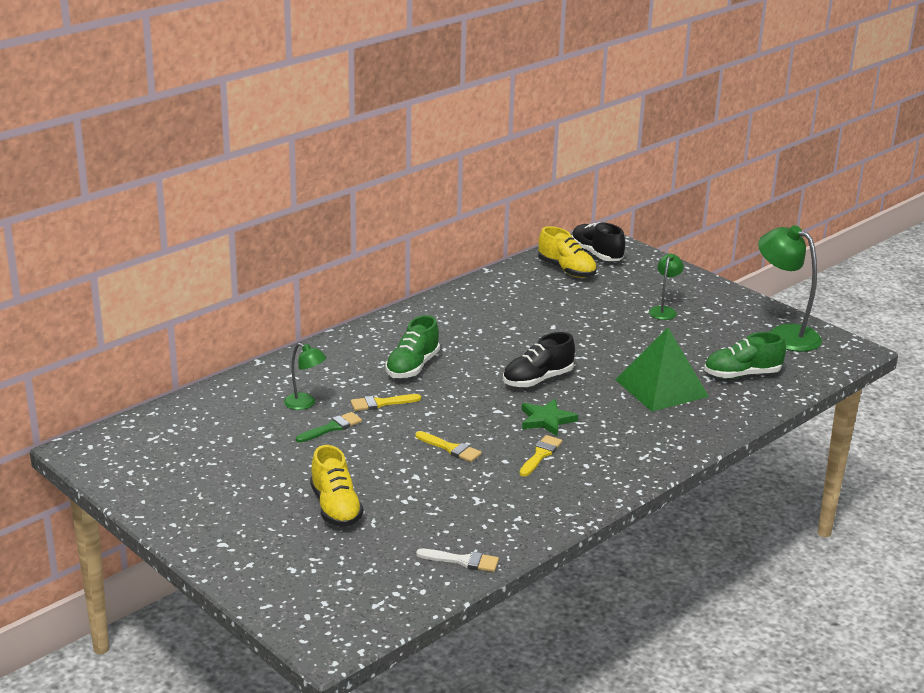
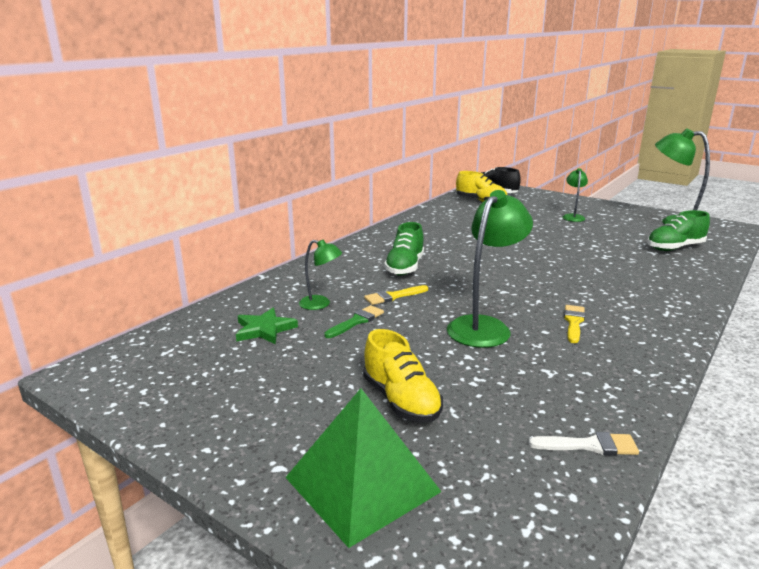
camera: 10 degrees left, 5 degrees down
yellow brush [415,431,482,462] -> green lamp [447,190,533,348]
black shoe [503,332,575,388] -> none
green star [522,399,578,436] -> green star moved to [236,308,298,344]
green pyramid [615,328,709,412] -> green pyramid moved to [285,388,442,548]

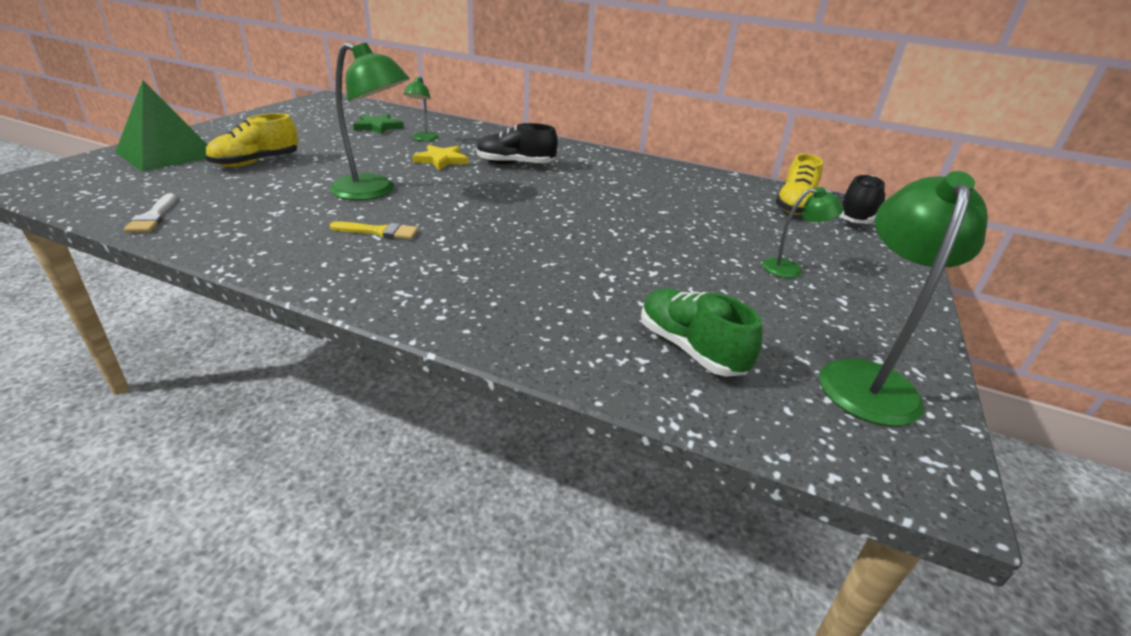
camera: 75 degrees right, 10 degrees up
green brush [324,305,384,338] -> none
yellow brush [364,285,428,305] -> yellow star [412,145,469,170]
green shoe [384,222,424,276] -> black shoe [476,123,558,164]

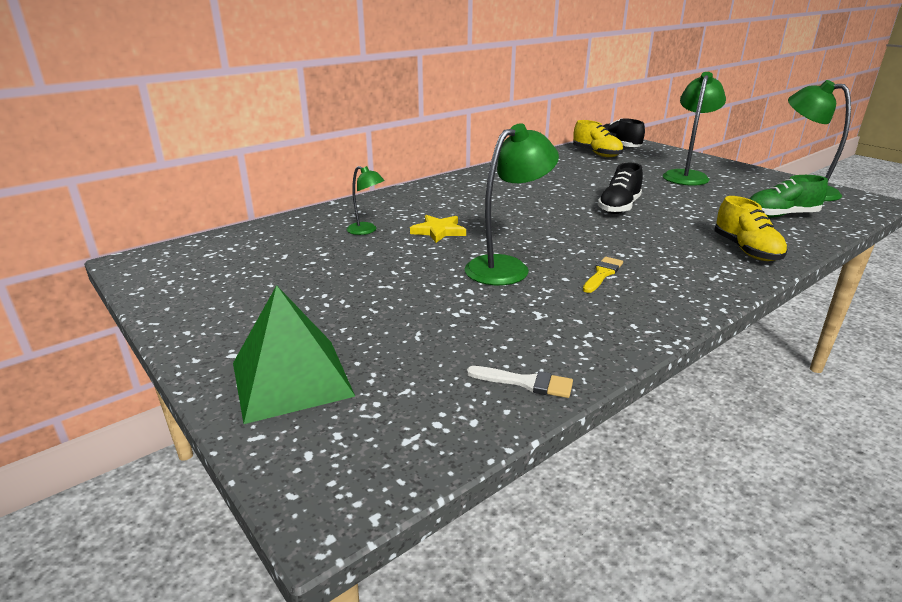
camera: 60 degrees left, 5 degrees down
yellow shoe [205,113,298,167] -> yellow shoe moved to [714,196,788,261]
green star [353,114,404,135] -> none
black shoe [476,123,558,164] -> black shoe moved to [598,163,643,214]
green lamp [762,187,844,278] -> green lamp [663,72,726,186], size x1.85

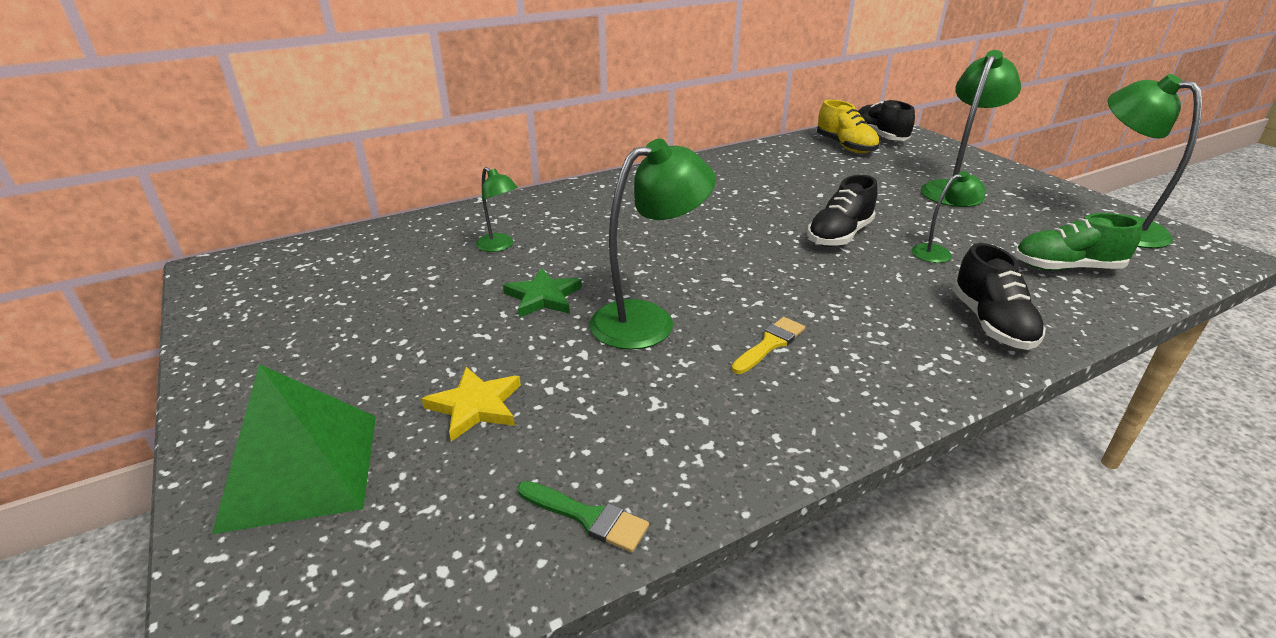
camera: 10 degrees right, 5 degrees up
yellow star [410,215,466,243] -> yellow star moved to [422,367,521,442]
white brush [467,366,573,398] -> green brush [517,481,649,553]
yellow shoe [714,196,788,261] -> black shoe [952,243,1046,350]
none -> green star [503,268,582,318]
none -> green lamp [912,171,986,263]

